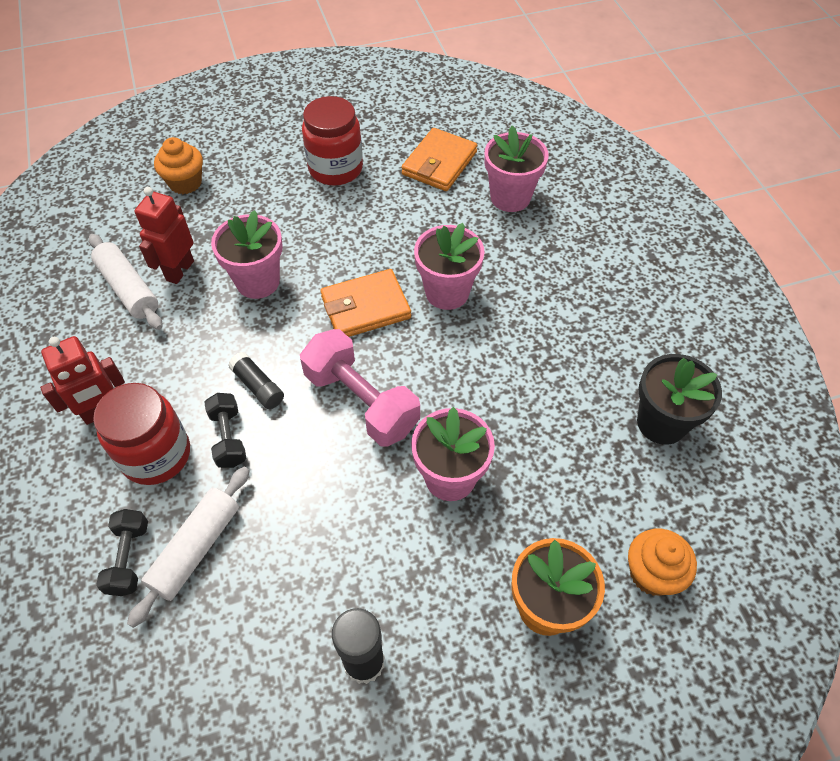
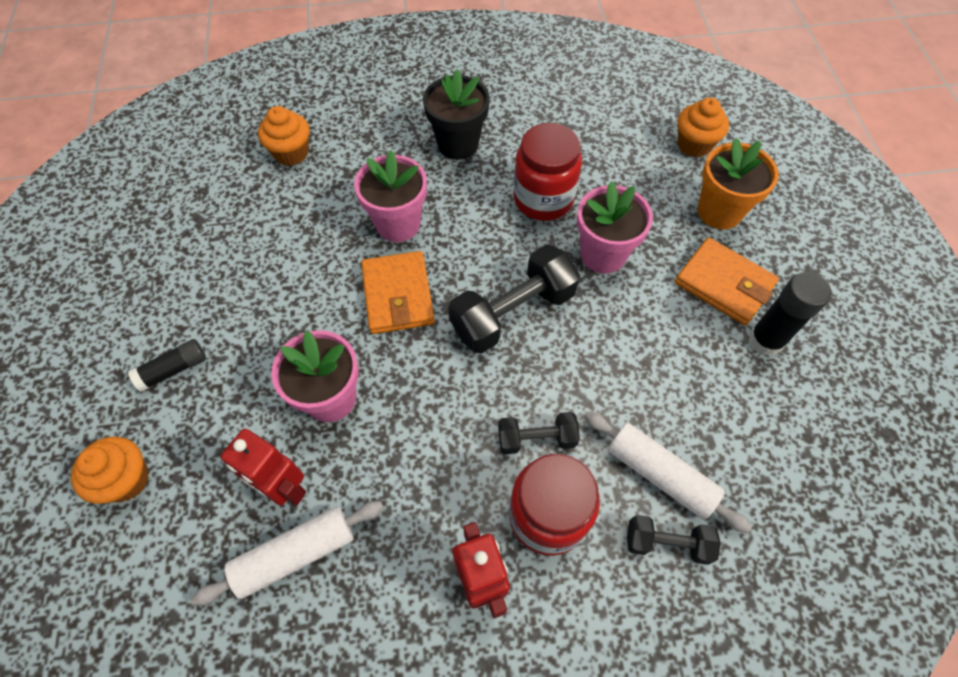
camera: 80 degrees left, 5 degrees up
black glue stick [228,352,284,409] -> black glue stick moved to [128,339,206,392]
pink dumbbell [300,329,420,447] -> black dumbbell [448,244,580,354]
red jar [302,96,363,186] -> red jar moved to [513,123,582,221]
orange wallet [401,128,477,191] -> orange wallet moved to [675,238,779,325]
pink flower pot [485,126,549,212] -> orange cupcake [258,106,310,166]
black flower pot [637,354,722,445] -> black flower pot moved to [423,69,490,160]

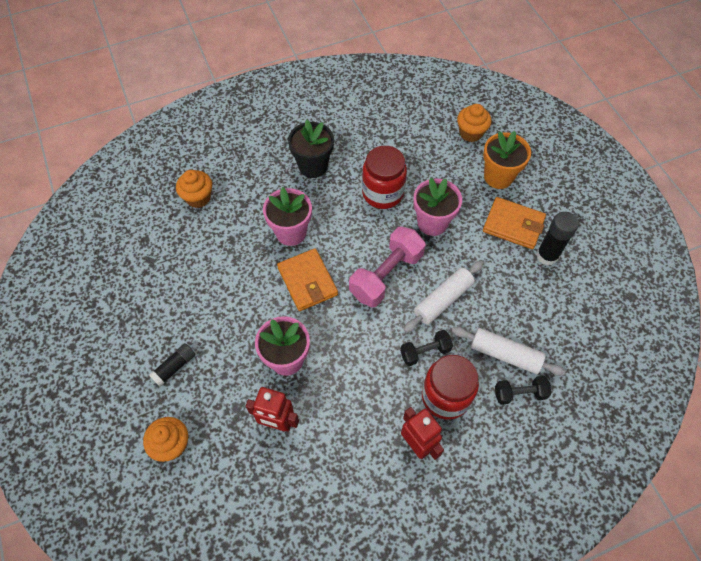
camera: 15 degrees left, 0 degrees up
white rolling pin [191,501,384,606] -> white rolling pin moved to [404,261,483,333]
black dumbbell [448,244,580,354] -> pink dumbbell [349,226,426,307]

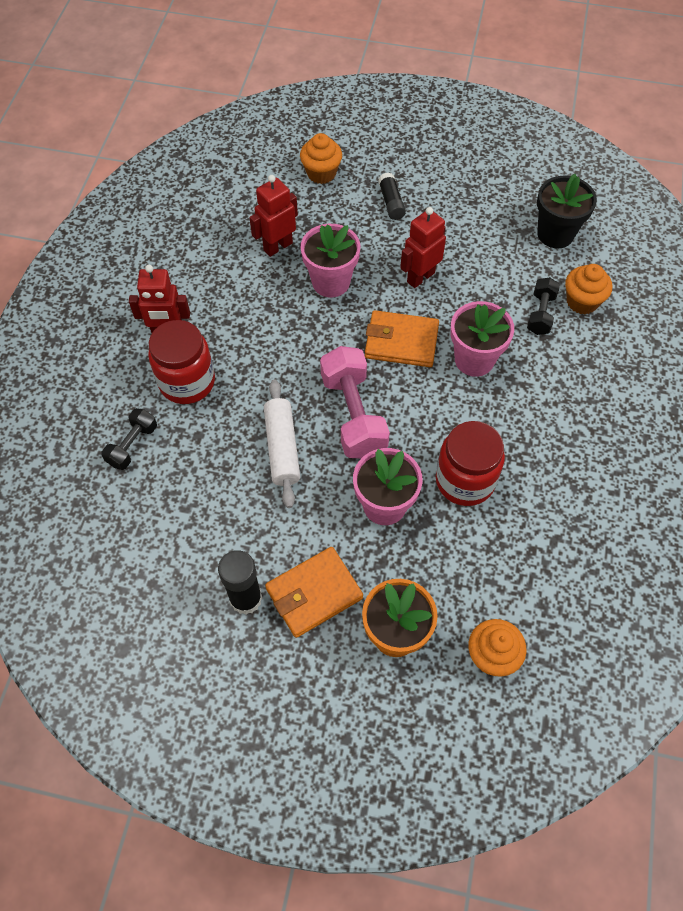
camera: 125 degrees right, 0 degrees up
black flower pot [288,120,334,178] -> black flower pot moved to [537,174,597,248]
black dumbbell [400,330,453,366] -> black dumbbell moved to [527,277,560,335]
white rolling pin [452,327,566,376] -> none
none -> red robot [400,207,446,288]

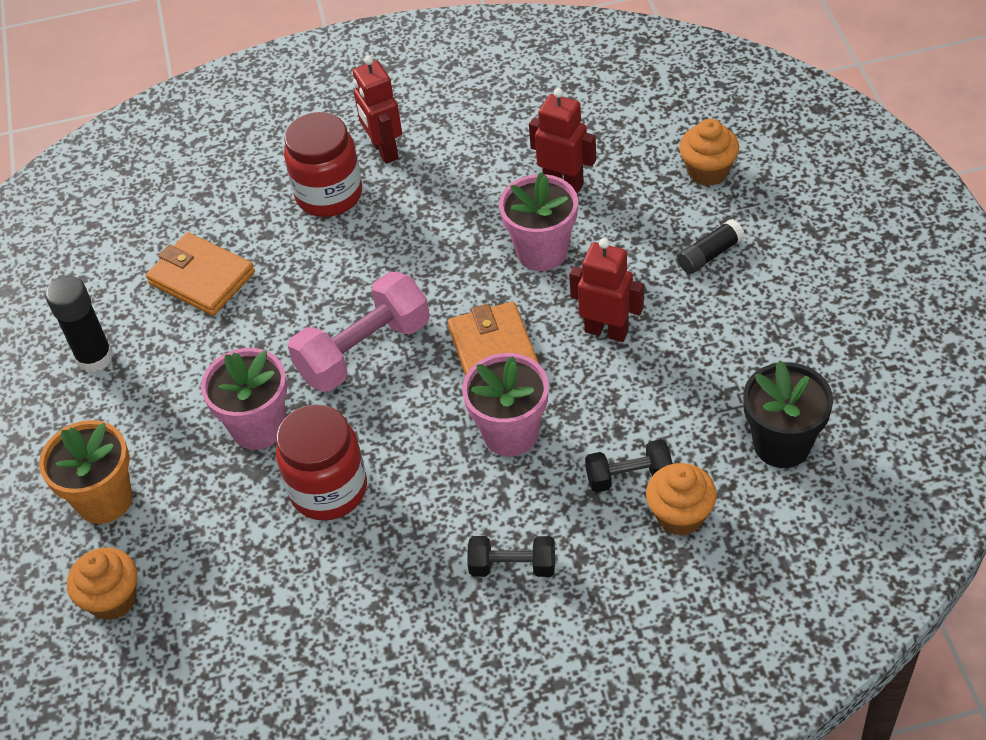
camera: 70 degrees right, 10 degrees down
black dumbbell [101,408,157,470] -> black dumbbell moved to [468,536,555,577]
white rolling pin [264,380,300,508] -> none
orange wallet [265,547,363,638] -> orange wallet moved to [146,232,255,316]

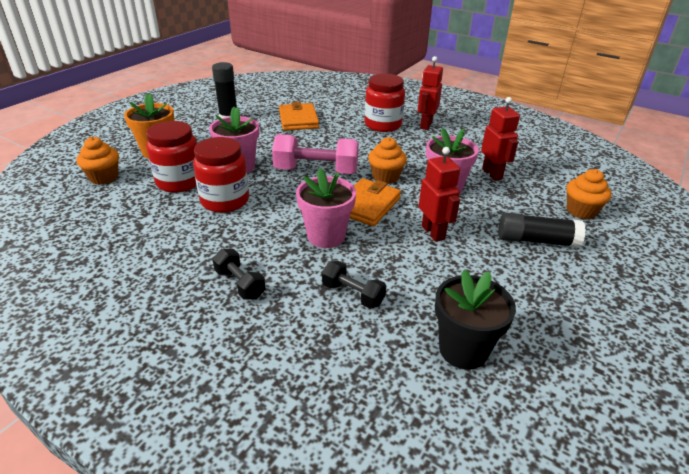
camera: 40 degrees right, 15 degrees down
orange cupcake [646,463,717,536] -> orange cupcake moved to [368,137,407,184]
black glue stick [677,219,744,274] -> black glue stick [498,212,586,247], size x1.51
none -> red jar [146,121,197,193]

